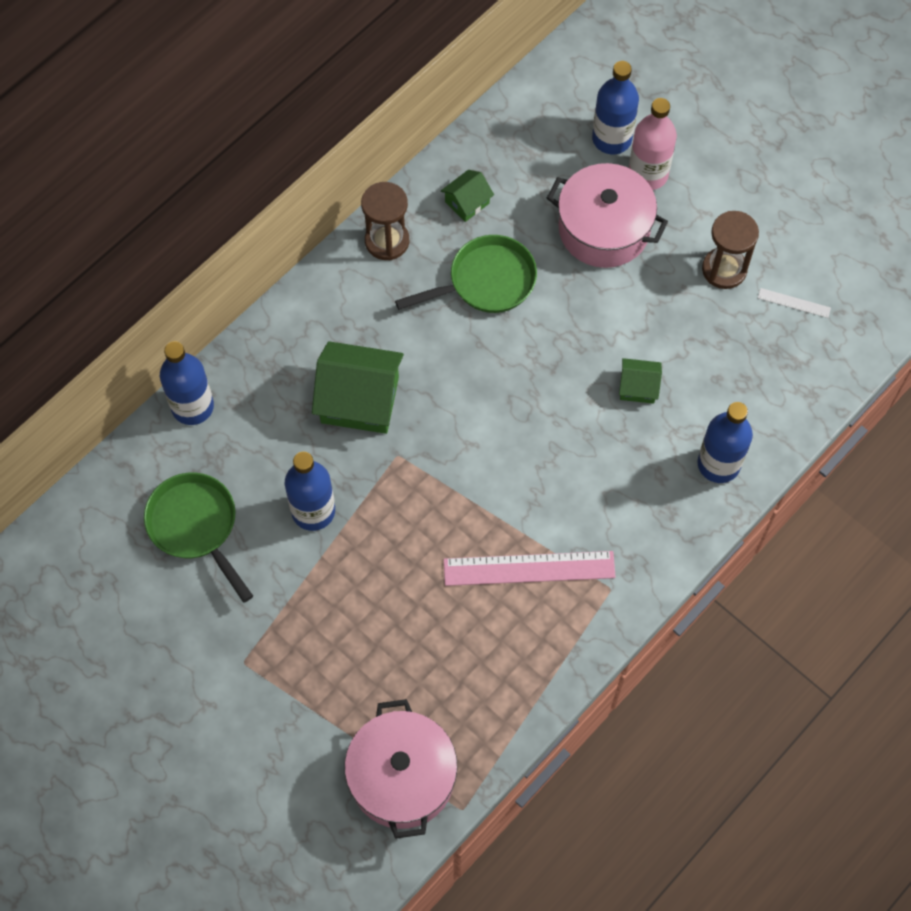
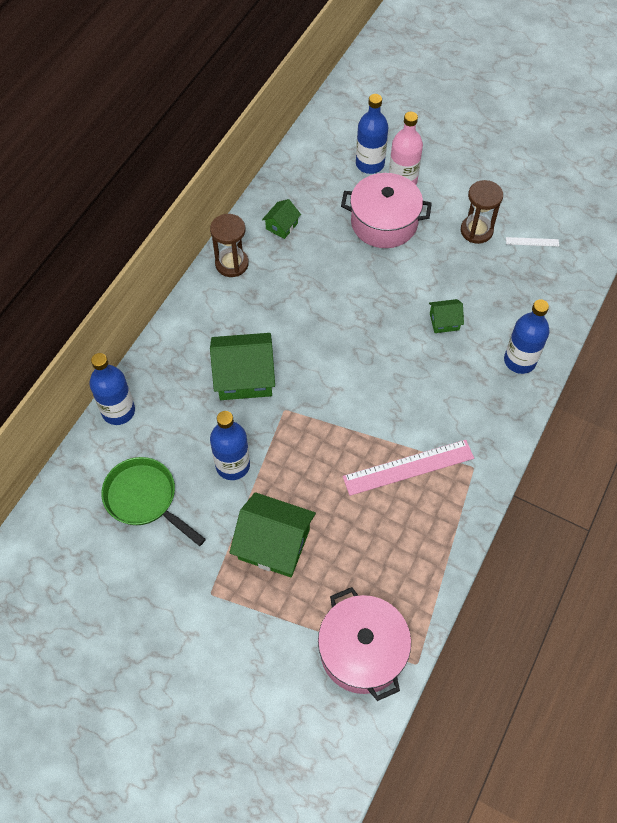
camera: 15 degrees left, 5 degrees down
green pan [395,235,537,313] -> none
none -> green house [230,492,316,578]

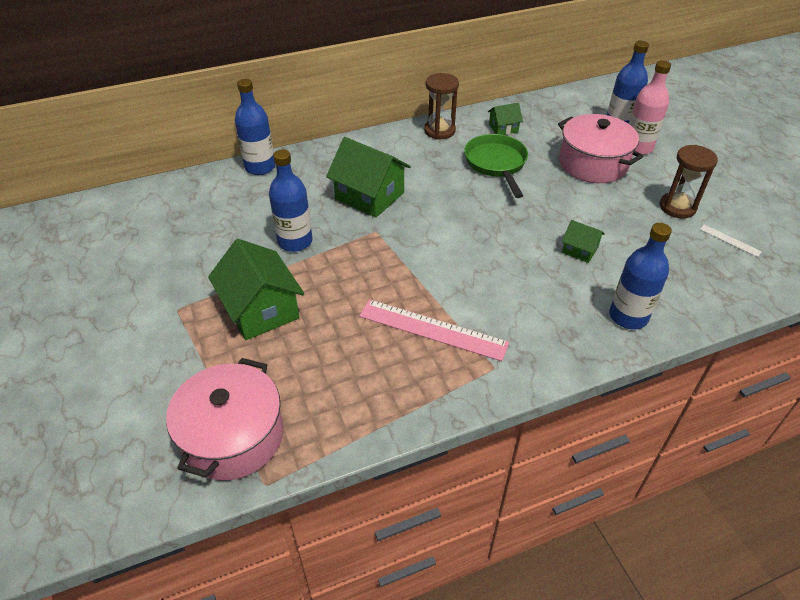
camera: 40 degrees right, 15 degrees down
green pan [101,457,206,546] -> green pan moved to [464,134,528,198]

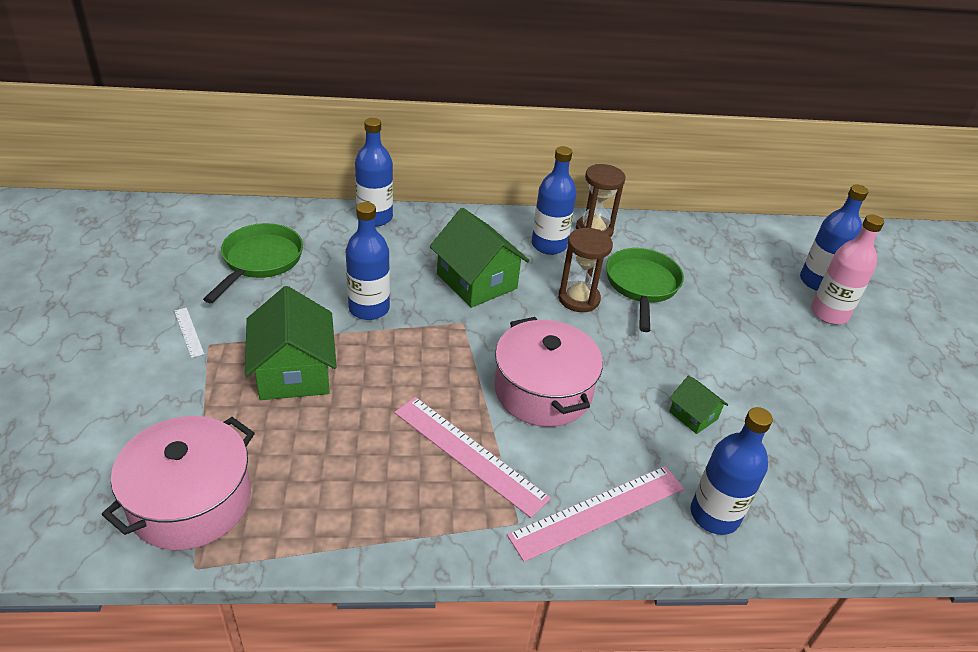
camera: 15 degrees right, 5 degrees down
green house [488,103,523,135] -> none
pink pot [558,114,644,183] -> pink pot moved to [494,317,603,427]
brown hourglass [660,145,718,218] -> brown hourglass moved to [558,228,613,312]
white ruler [700,225,762,257] -> white ruler moved to [174,308,204,358]
none -> green pan [203,223,303,303]
none -> pink ruler [507,466,684,562]
none -> blue bottle [532,146,577,255]

